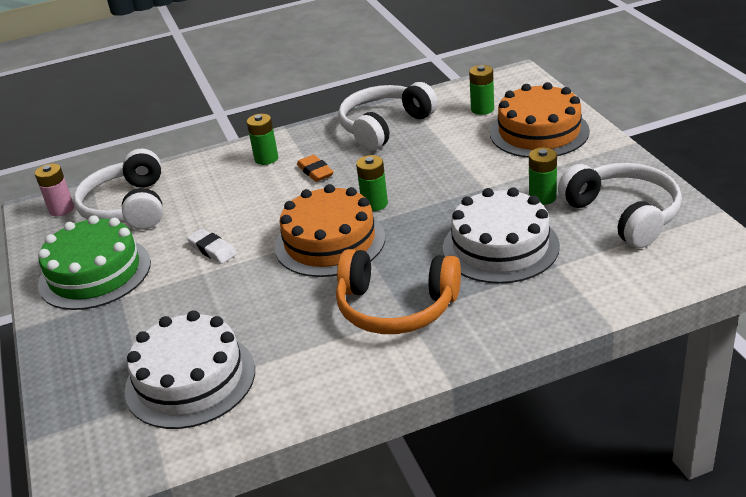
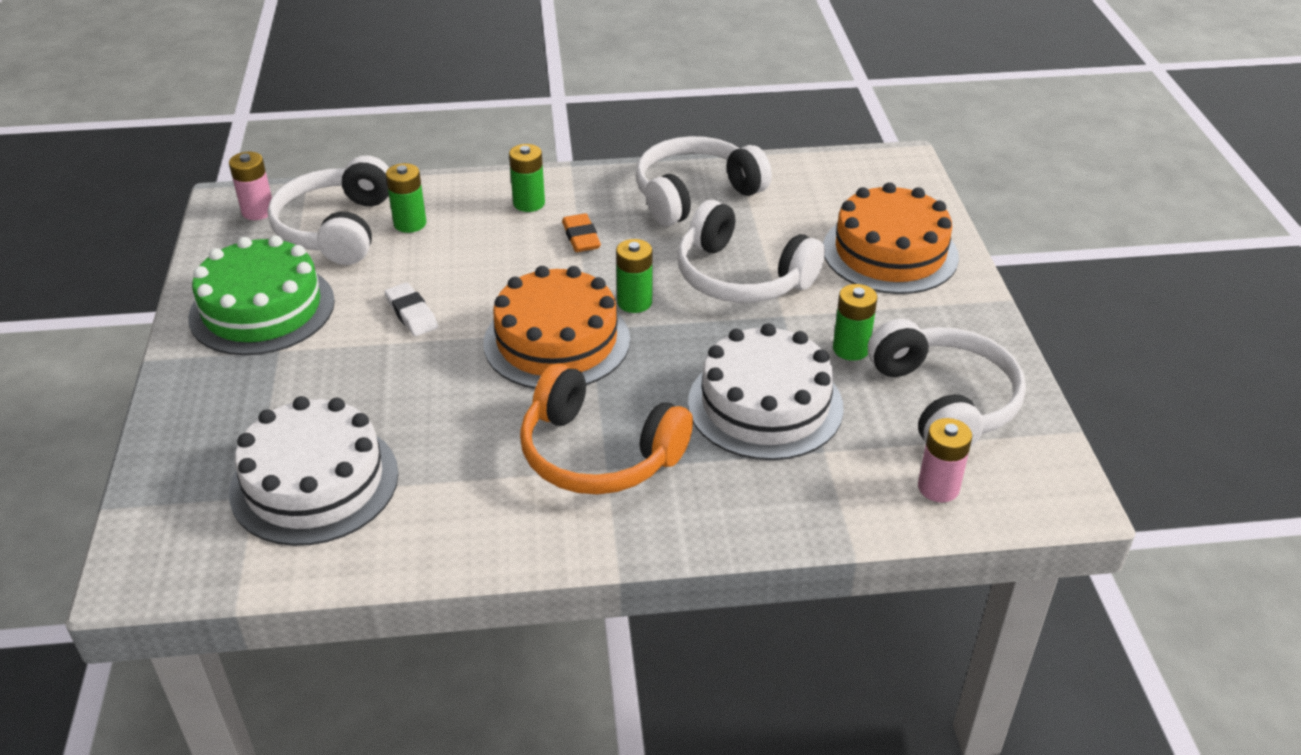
camera: 10 degrees right, 5 degrees up
green battery [469,65,494,115] -> green battery moved to [386,163,426,233]
none -> white headphones [677,200,825,303]
none -> pink battery [918,418,972,502]

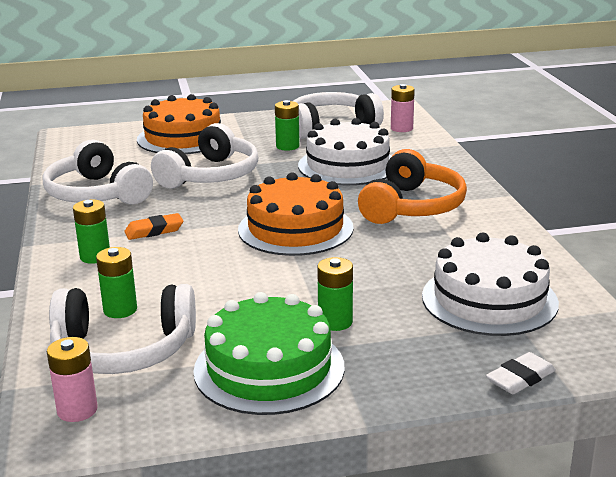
camera: 95 degrees left, 15 degrees down
white eraser [385,283,438,336] -> white eraser moved to [486,352,556,394]
green battery [616,239,652,313] -> green battery moved to [317,257,353,331]

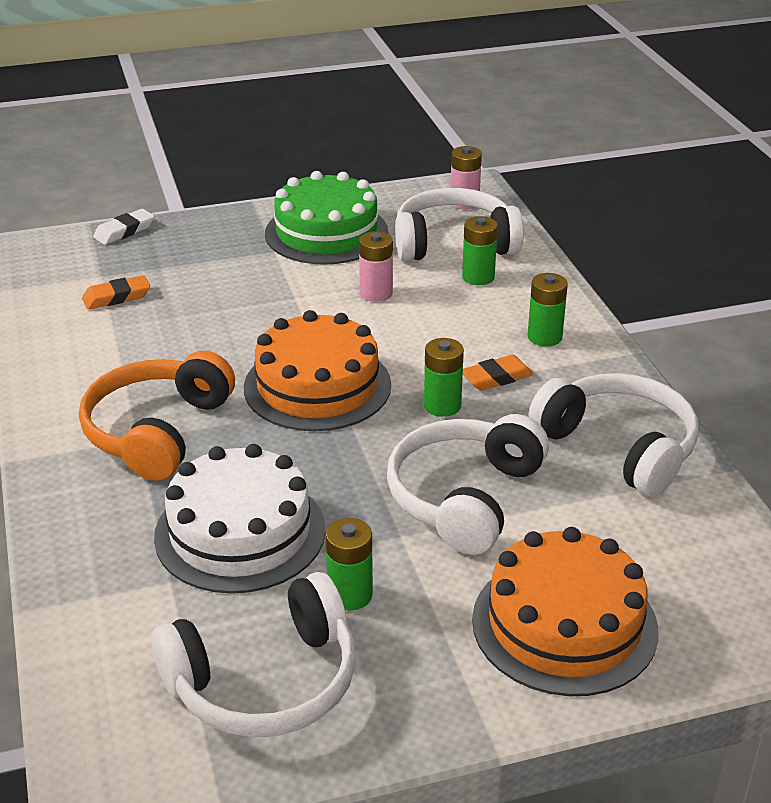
camera: 175 degrees right, 10 degrees up
green battery [317,257,353,331] -> green battery moved to [424,338,464,417]
pink battery [391,84,415,132] -> pink battery moved to [359,231,393,302]
white cake [422,233,559,336] -> orange eraser [82,275,150,309]

